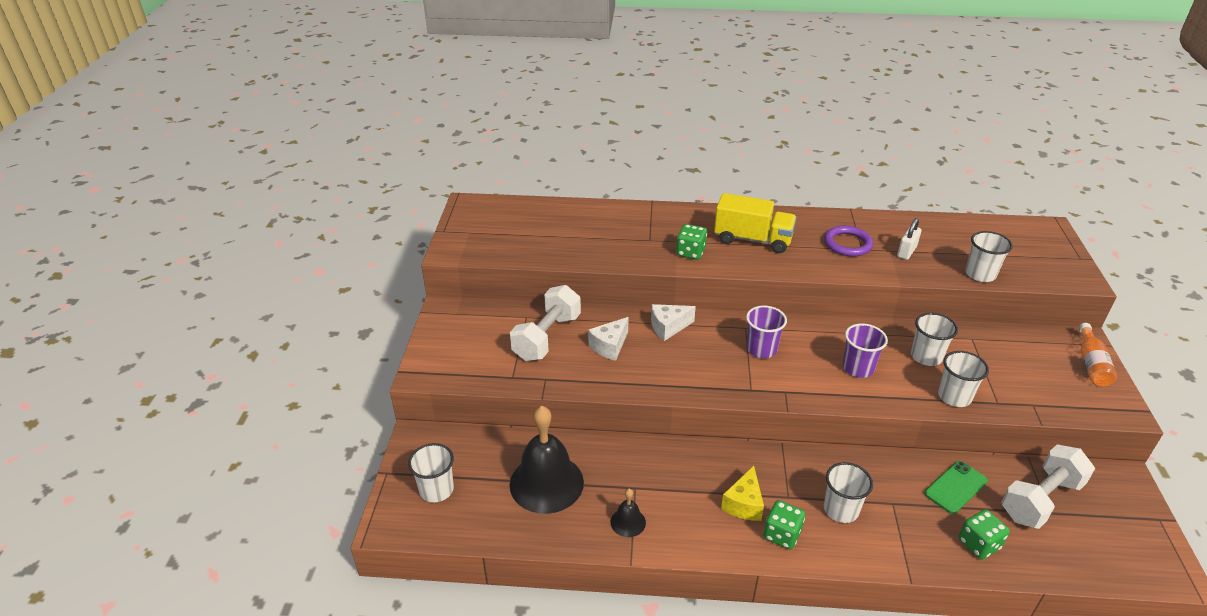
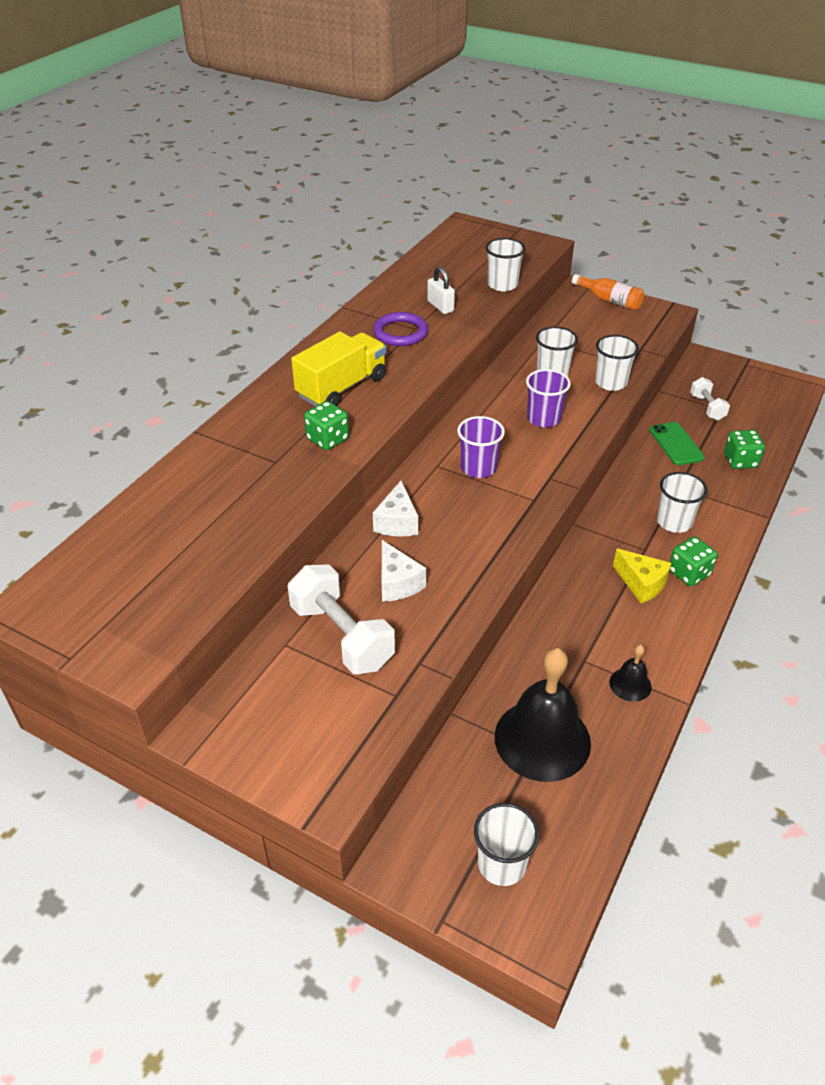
camera: 65 degrees left, 5 degrees up
white dumbbell [1001,444,1095,529] -> white dumbbell [690,377,730,421], size x0.55

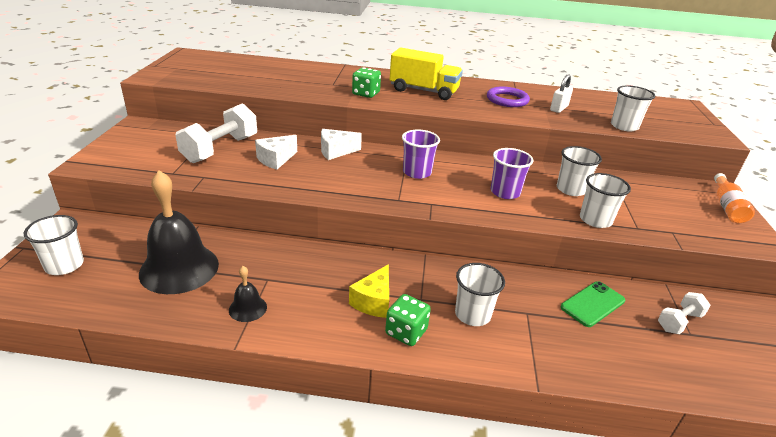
camera: 65 degrees right, 10 degrees down
green dice [724,430,765,469] -> none

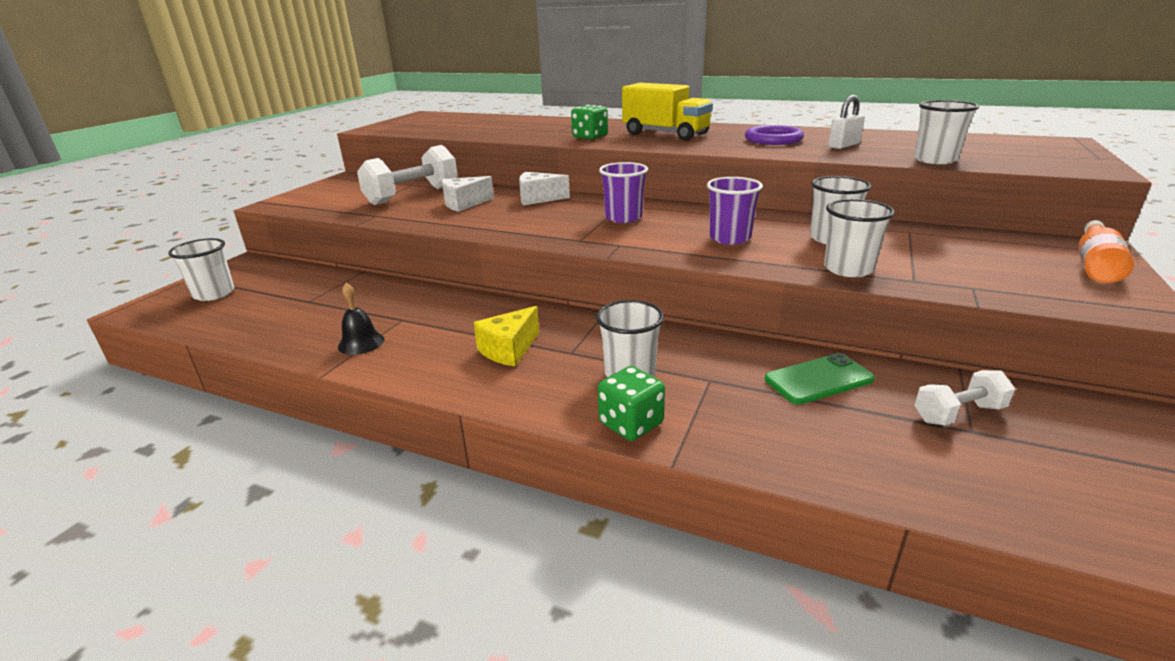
camera: 20 degrees right, 5 degrees down
black bell [139,170,219,294] -> none
green dice [385,294,431,346] -> green dice moved to [598,366,665,441]

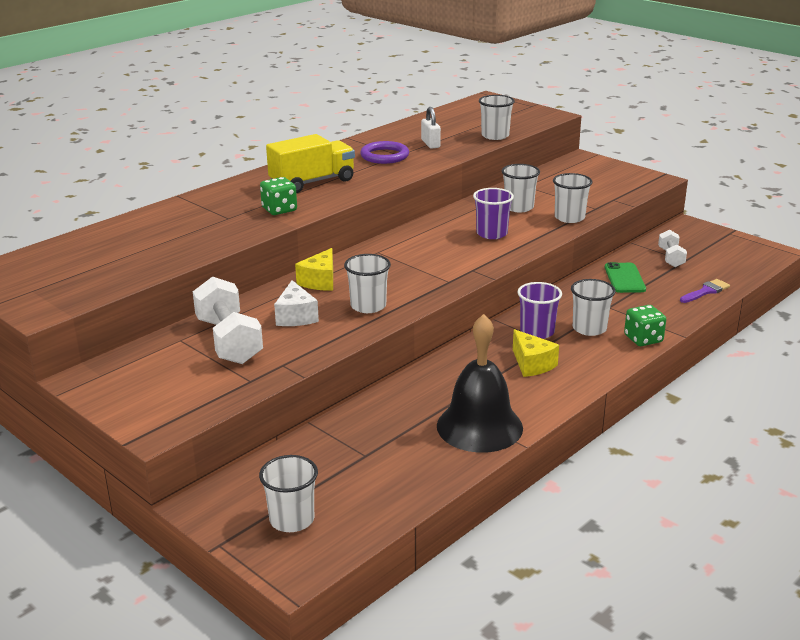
camera: 70 degrees left, 0 degrees up
black bell [338,283,384,355] -> black bell [437,314,523,453], size x2.19
white cheese [519,172,570,206] -> yellow cheese [295,248,333,291]
purple cup [599,162,648,223] -> purple cup moved to [517,282,562,339]
orange bottle [1078,220,1134,283] -> none
none -> white cup [344,254,391,313]
none -> purple brush [680,279,730,303]

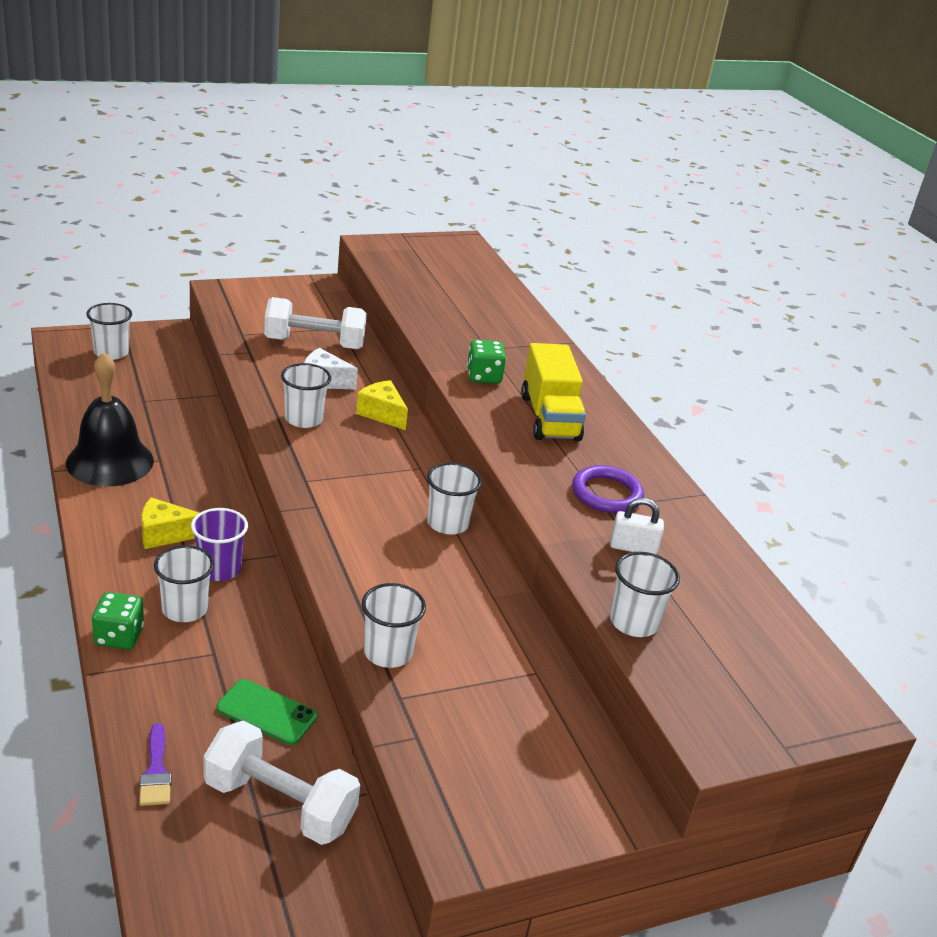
camera: 110 degrees right, 5 degrees up
purple cup [473,188,514,239] -> none
white cup [502,164,540,212] -> white cup moved to [427,462,482,534]
white dumbbell [658,230,687,267] -> white dumbbell [204,721,360,845], size x1.82

